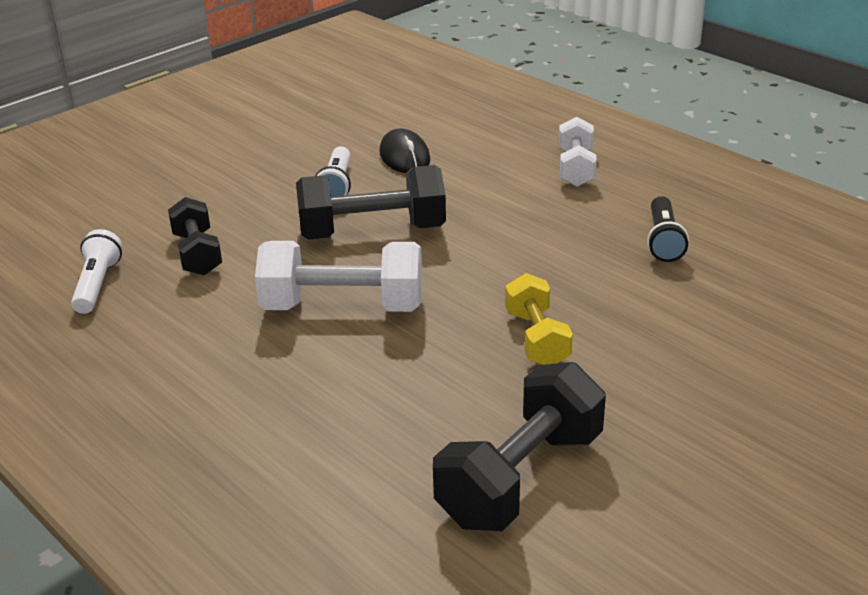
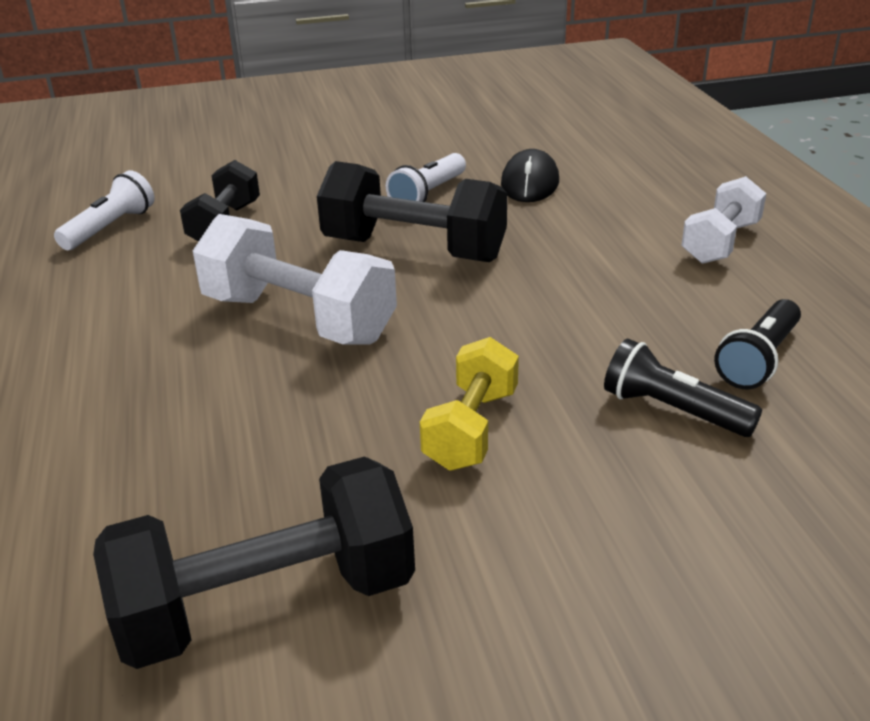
camera: 30 degrees right, 0 degrees up
none -> black flashlight [604,339,762,437]

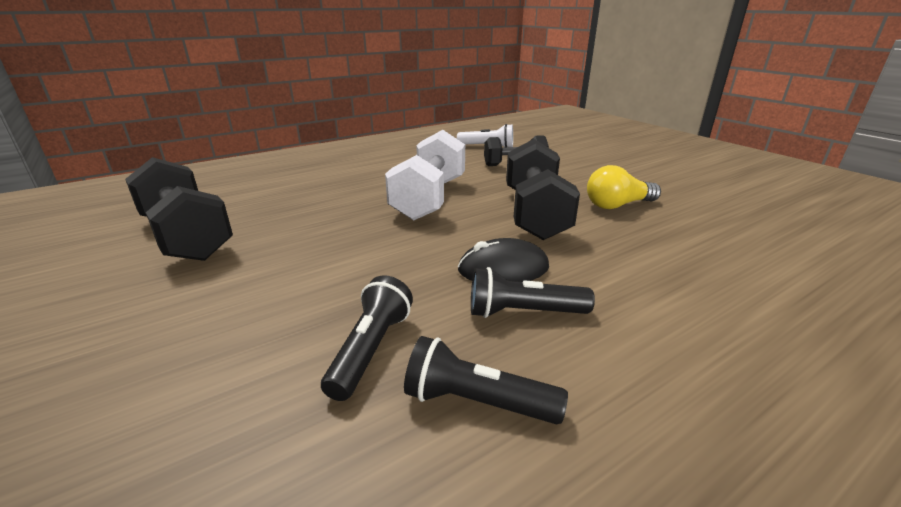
camera: 70 degrees right, 5 degrees down
white flashlight [386,153,466,202] -> yellow light bulb [587,165,661,209]
yellow dumbbell [420,337,519,471] -> none
black mouse [501,149,559,202] -> black mouse moved to [458,238,549,282]
white dumbbell [681,176,766,264] -> none
none -> black flashlight [471,267,595,318]

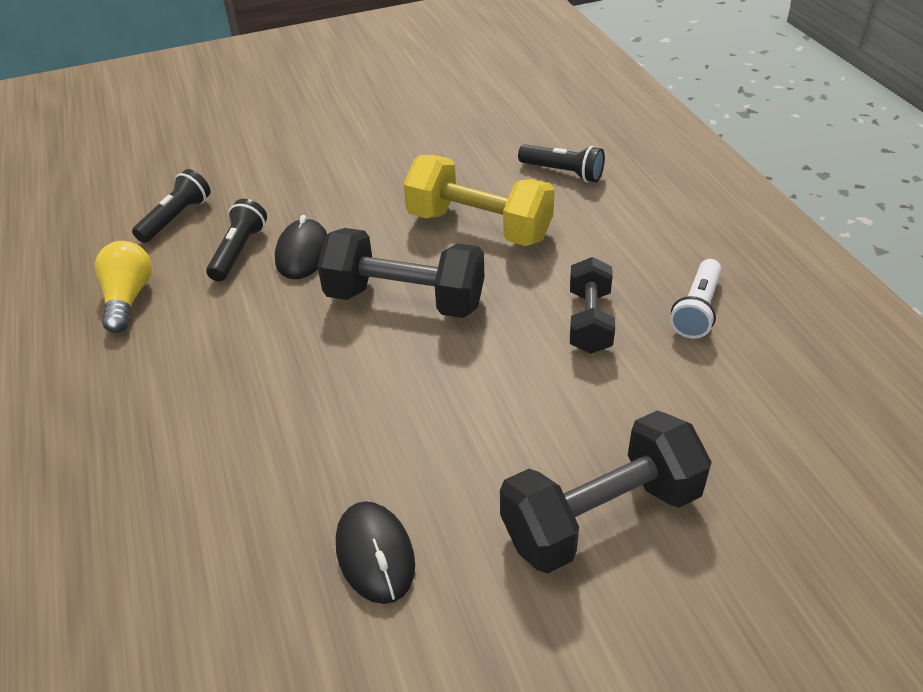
camera: 105 degrees right, 15 degrees up
black dumbbell [125,157,233,261] -> black dumbbell moved to [500,410,712,574]
black flashlight [321,275,413,401] -> black flashlight moved to [518,144,605,182]
white dumbbell [385,130,465,220] -> yellow dumbbell [404,155,555,246]
yellow light bulb [587,165,661,209] -> yellow light bulb moved to [95,241,152,333]
none -> black mouse [336,501,415,604]

